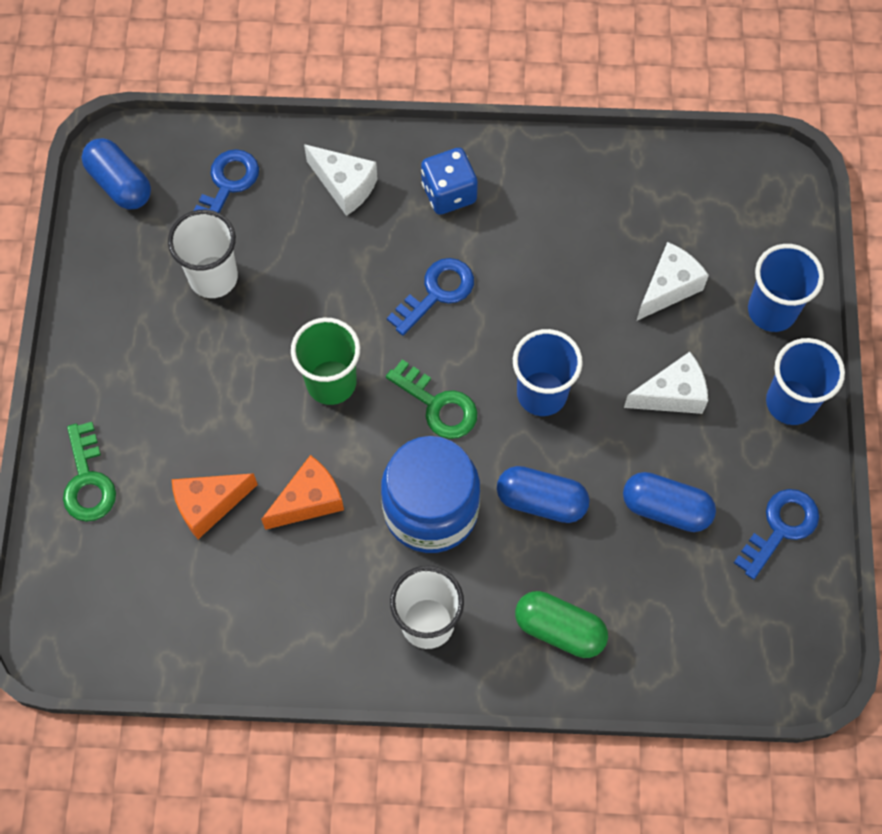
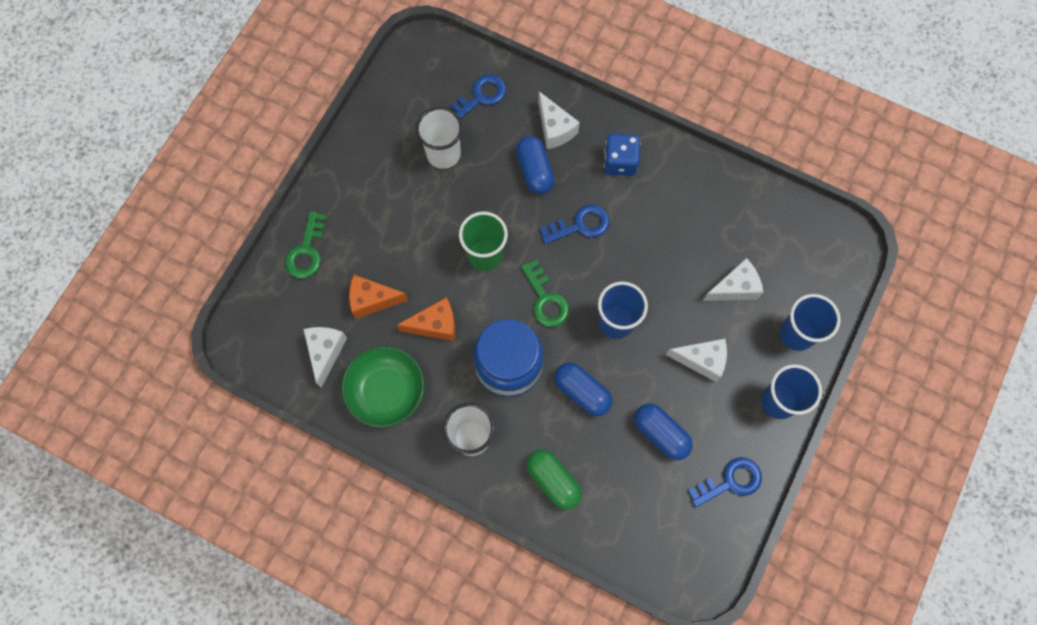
camera: 25 degrees right, 5 degrees up
blue capsule [82,138,151,210] -> blue capsule moved to [516,136,554,194]
none -> white cheese [303,327,347,388]
none -> green bowl [341,346,425,428]

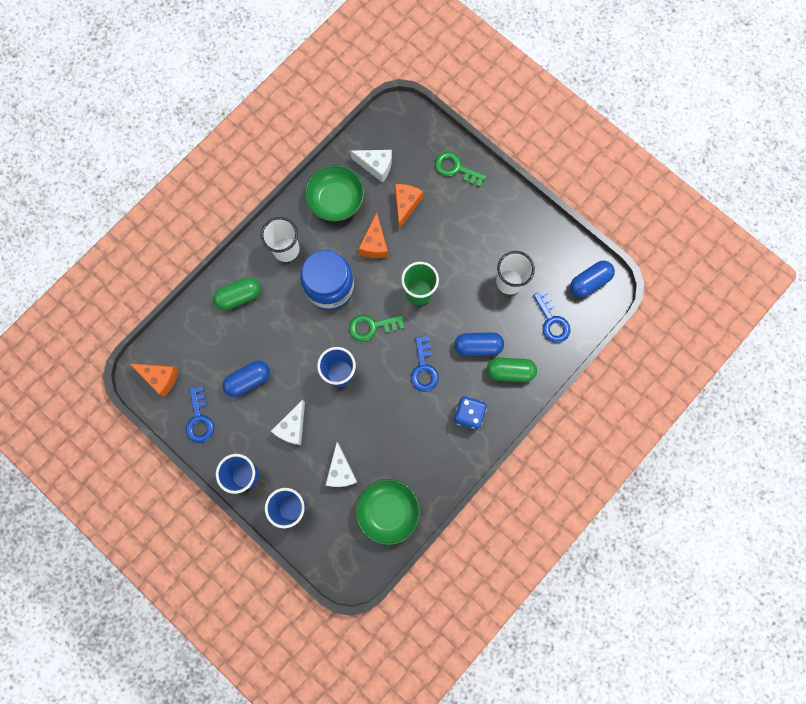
camera: 105 degrees right, 5 degrees up
white cheese [538,92,580,149] -> green capsule [487,358,537,382]
blue capsule [554,362,612,416] -> blue capsule moved to [570,261,615,298]
none -> orange cheese [130,364,178,397]
none -> green bowl [356,479,420,545]

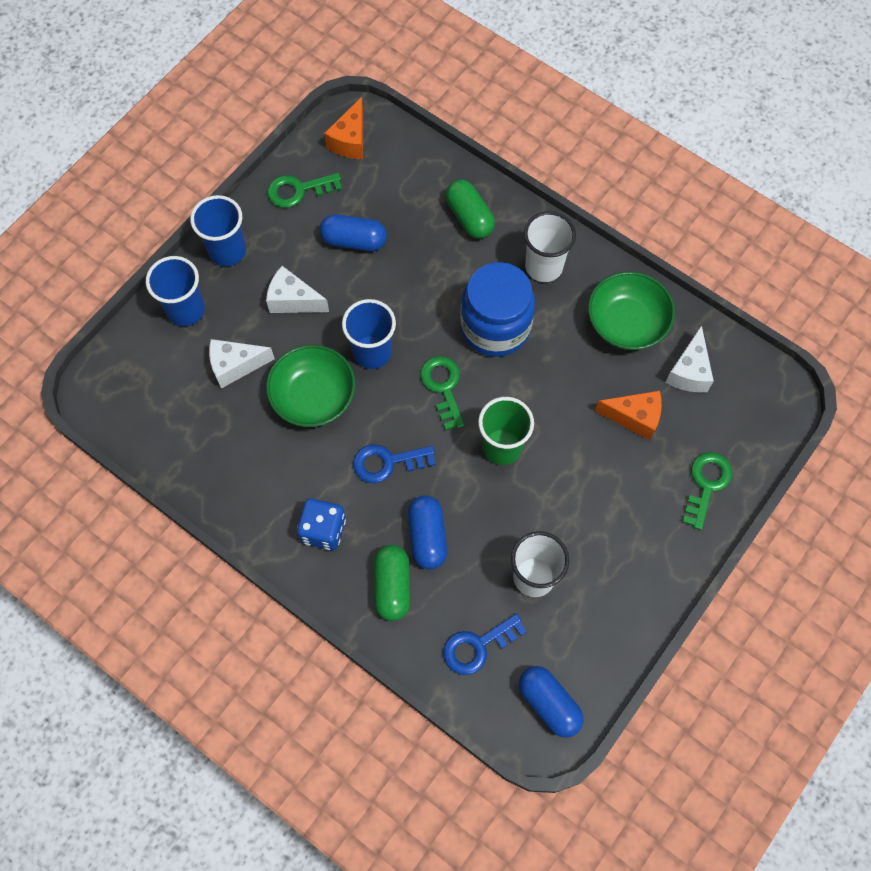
camera: 85 degrees right, 10 degrees down
blue key [186,387,214,443] -> green key [267,173,342,208]
blue capsule [222,361,270,397] -> blue capsule turned 45 degrees counterclockwise [320,214,387,251]
green bowl [356,479,420,545] -> green bowl moved to [266,345,356,427]
orange cheese [358,213,388,258] -> none

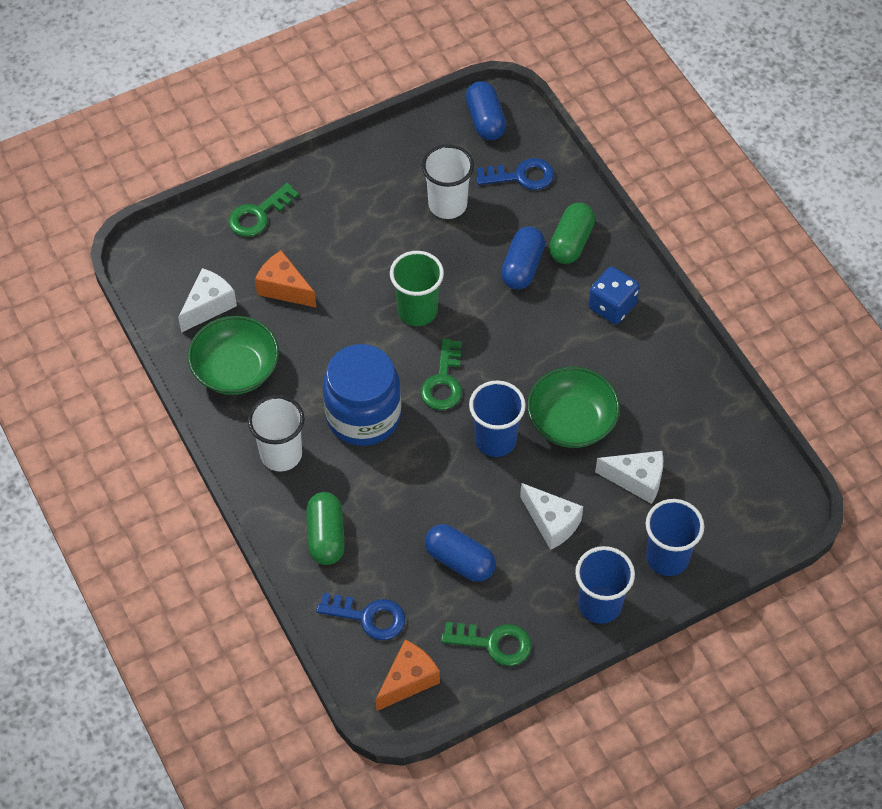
camera: 155 degrees left, 10 degrees down
blue key [353,444,435,483] -> blue key moved to [316,593,405,640]

